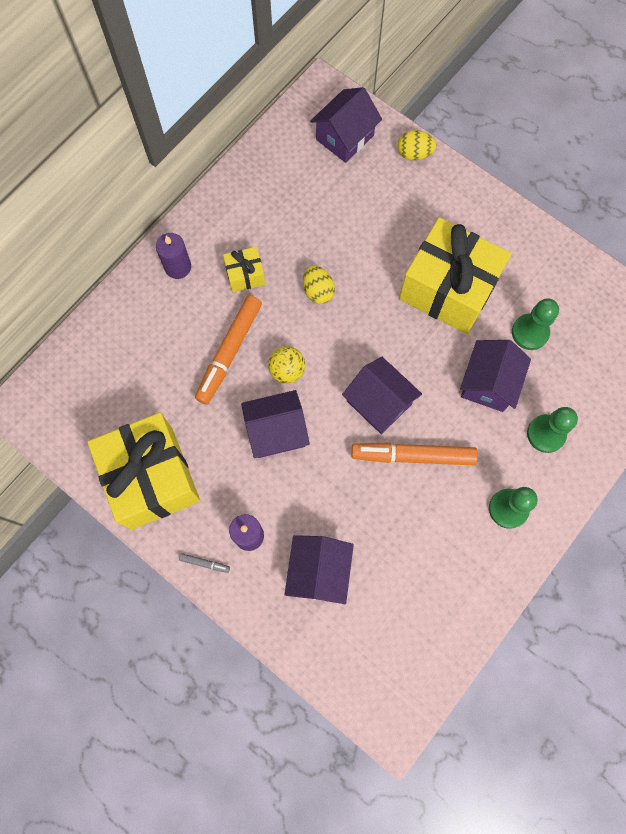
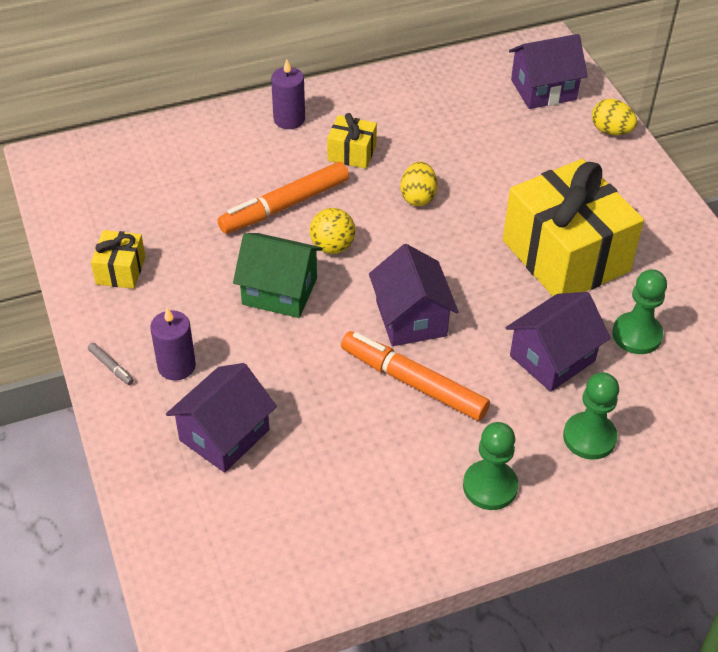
camera: 30 degrees right, 25 degrees down
yellow gift [87,413,200,530] -> yellow gift [91,230,145,289], size x0.44
purple house [241,390,310,458] -> green house [233,233,323,318]

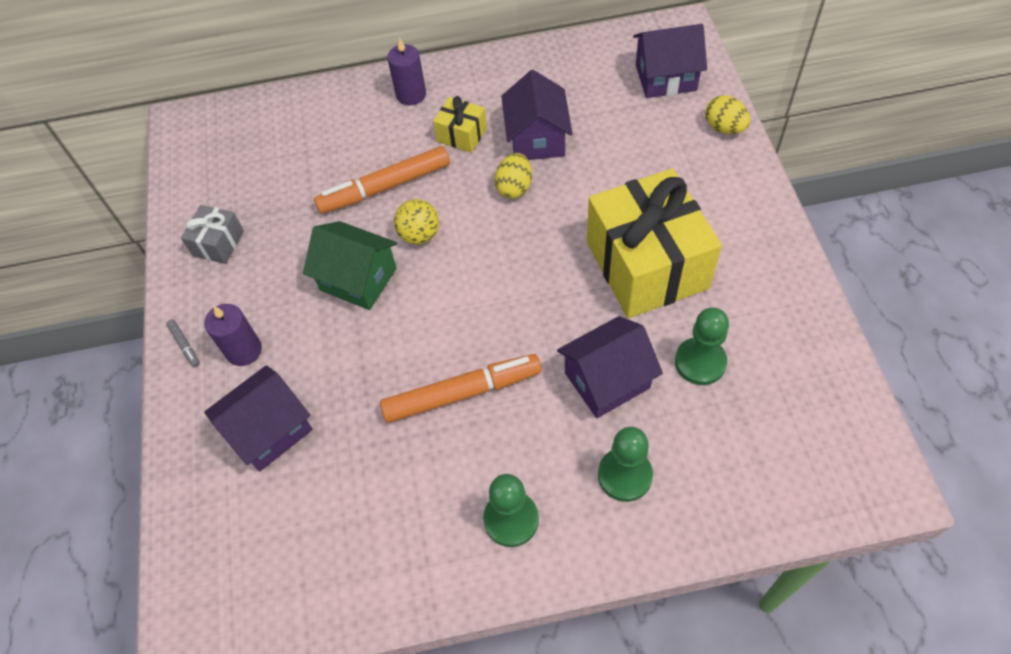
camera: 15 degrees right, 10 degrees up
yellow gift [91,230,145,289] -> grey gift [181,205,244,264]
orange marker [341,331,490,421] -> orange marker turned 120 degrees clockwise [380,354,542,423]
purple house [369,244,459,346] -> purple house moved to [501,70,572,160]

